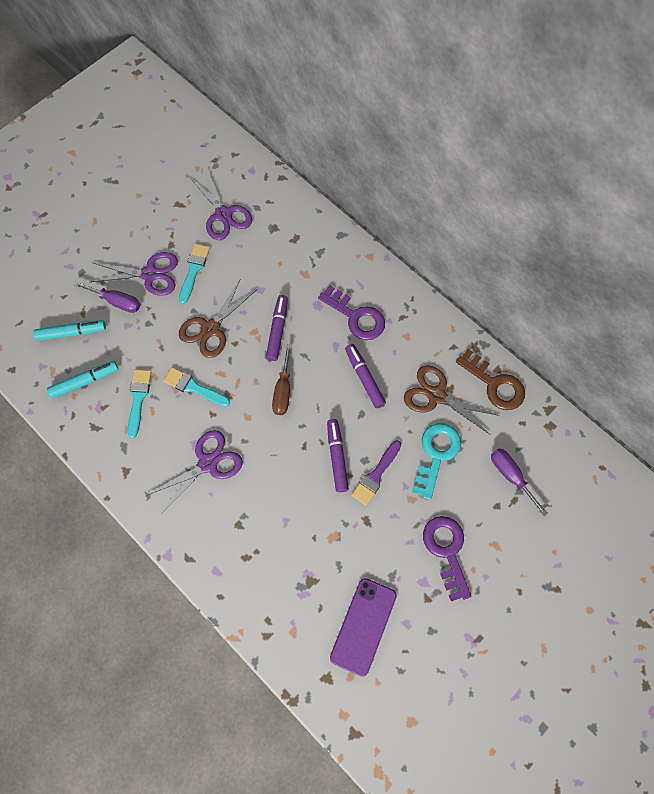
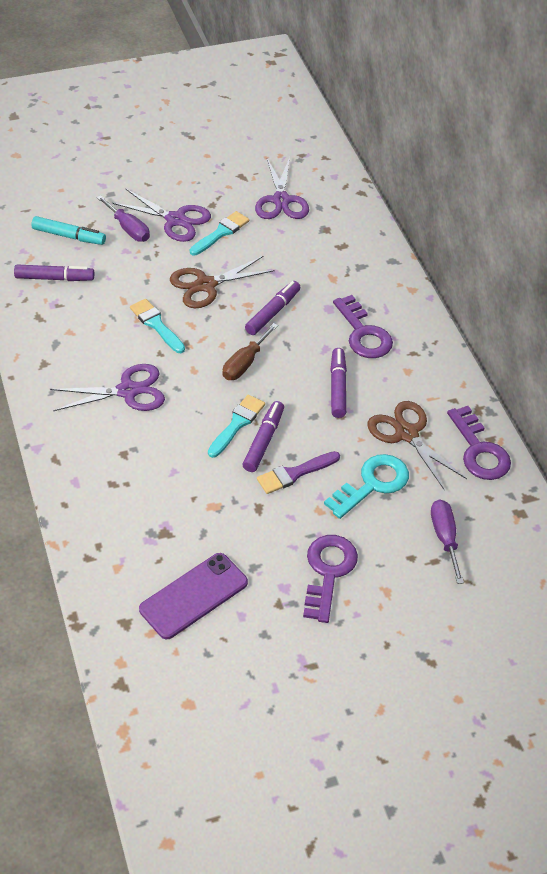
camera: 25 degrees right, 20 degrees down
turquoise marker [47,361,118,399] -> purple marker [14,264,94,281]
turquoise brush [127,369,151,438] -> turquoise brush moved to [208,395,265,458]
brown key [456,349,525,410] -> purple key [447,406,511,480]

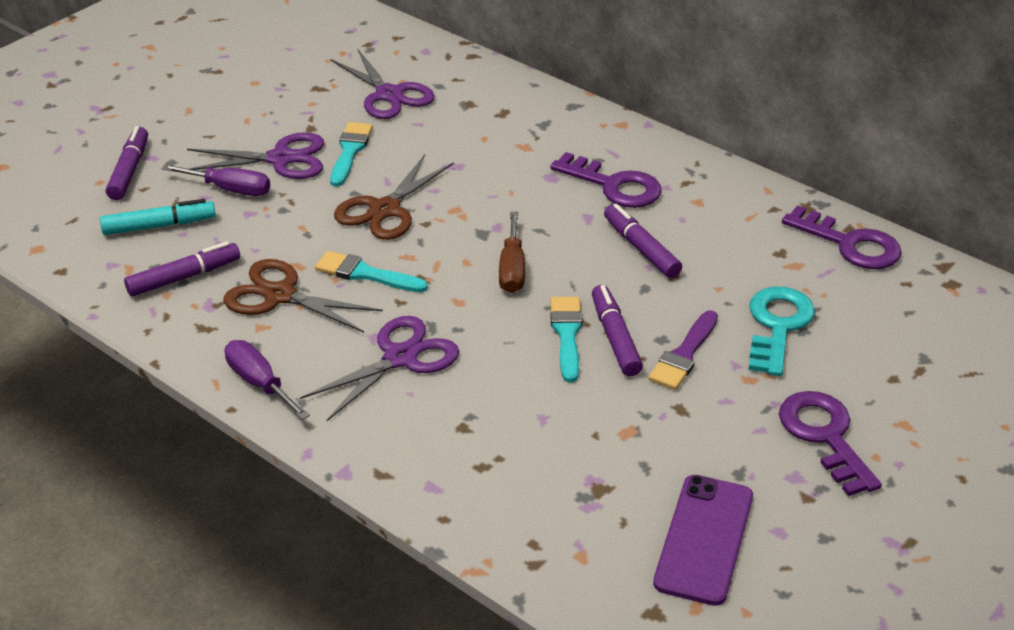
camera: 30 degrees left, 10 degrees down
purple marker [245,281,301,335] -> purple marker moved to [106,126,148,200]
brown scissors [367,401,467,490] -> brown scissors moved to [223,259,383,333]
purple screwdriver [431,499,464,584] -> purple screwdriver moved to [225,340,310,420]

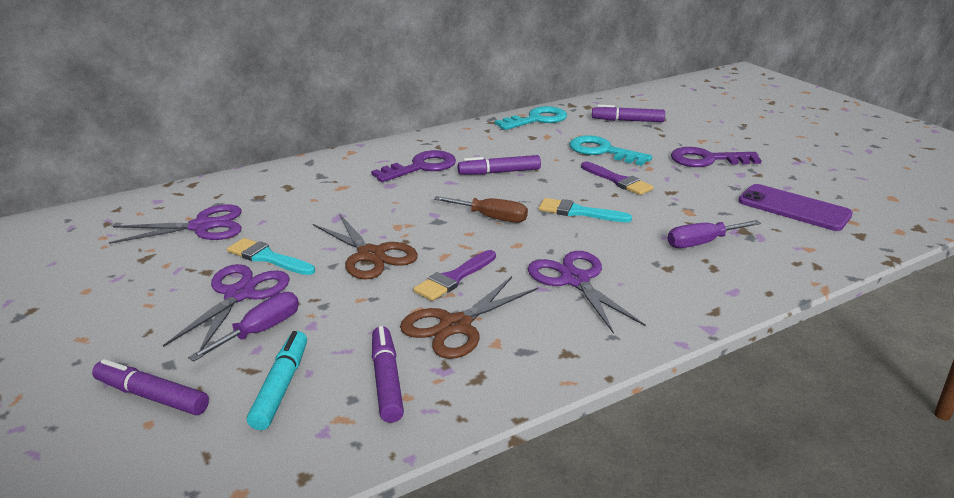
camera: 70 degrees left, 10 degrees down
purple screwdriver [225,340,310,420] -> purple screwdriver moved to [668,220,761,248]
turquoise brush [315,251,428,292] -> purple brush [413,250,496,301]
purple marker [592,285,643,376] -> purple marker moved to [592,105,665,122]
purple key [782,205,902,269] -> turquoise key [495,106,567,130]

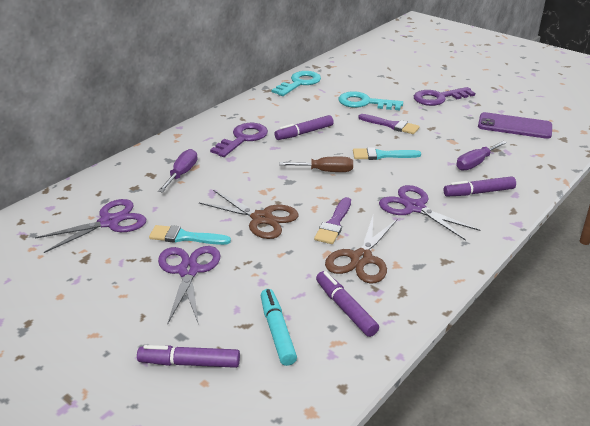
camera: 20 degrees left, 5 degrees up
purple screwdriver [188,292,299,362] -> purple screwdriver moved to [158,149,197,192]
purple marker [592,105,665,122] -> purple marker moved to [444,176,516,197]

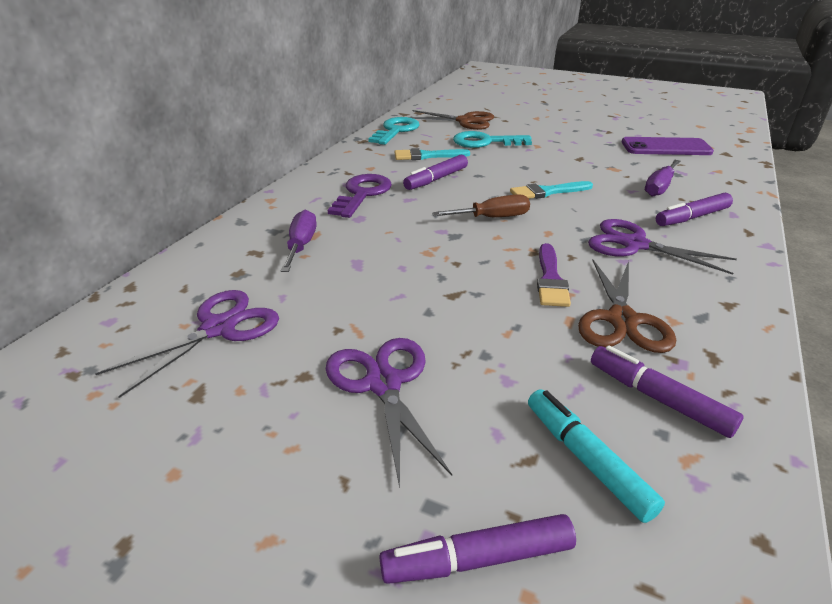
camera: 15 degrees left, 0 degrees up
turquoise brush [149,225,231,245] -> turquoise brush moved to [394,148,470,160]
brown scissors [199,190,299,239] -> brown scissors moved to [409,110,494,130]
purple brush [358,114,420,134] -> none
purple key [414,87,475,106] -> none

